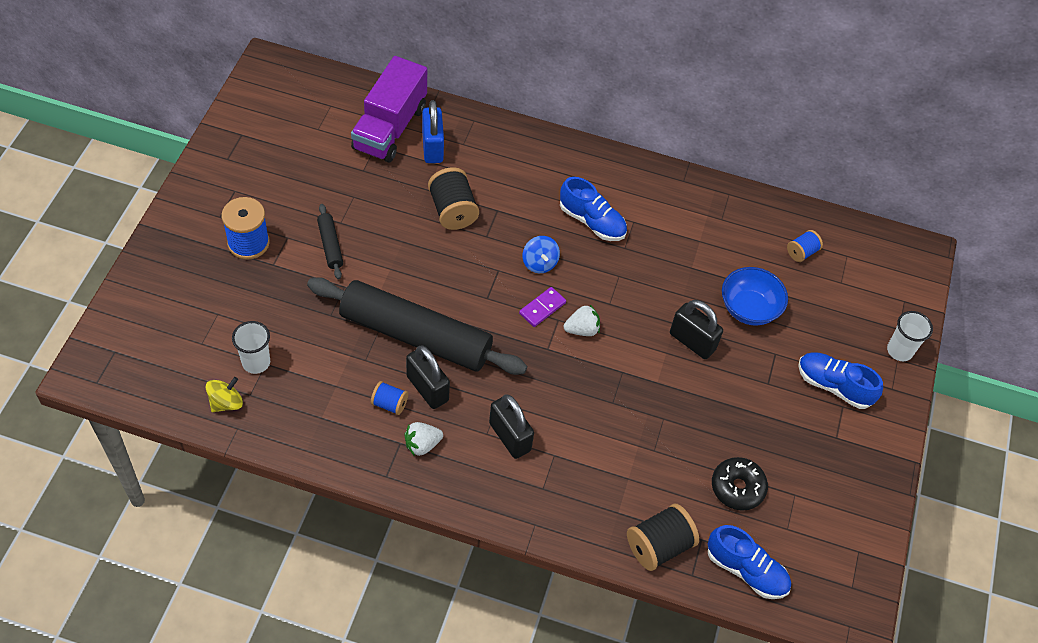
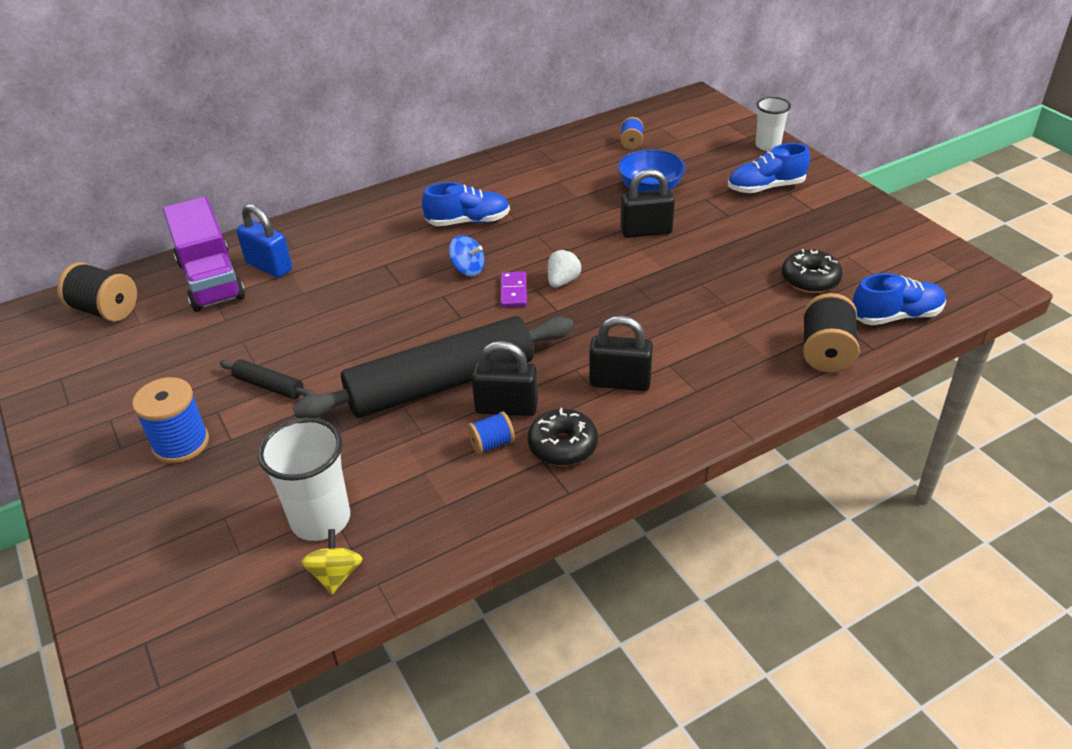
camera: 40 degrees left, 15 degrees down
white cup [232,321,270,374] -> white cup [258,418,350,541], size x1.55
white strawberry [404,422,443,456] -> black donut [528,408,598,466]
black spool [428,167,479,230] -> black spool moved to [57,262,137,322]

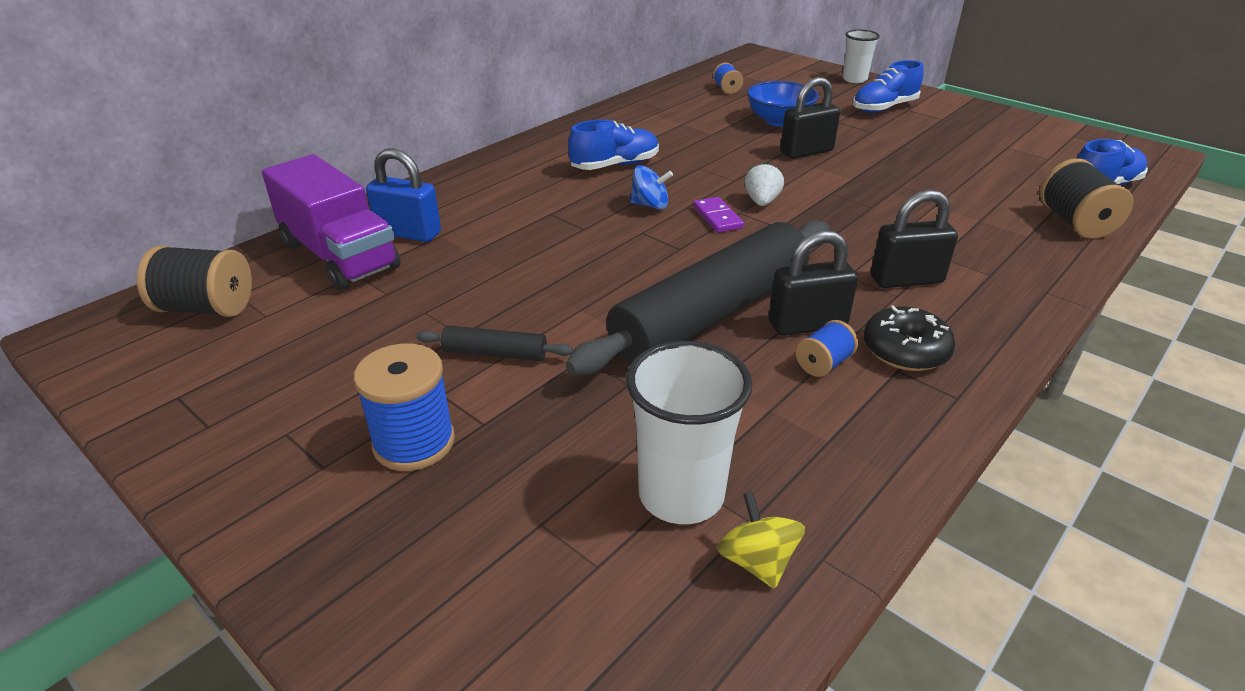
camera: 20 degrees left, 5 degrees down
black donut [782,249,843,293] -> none

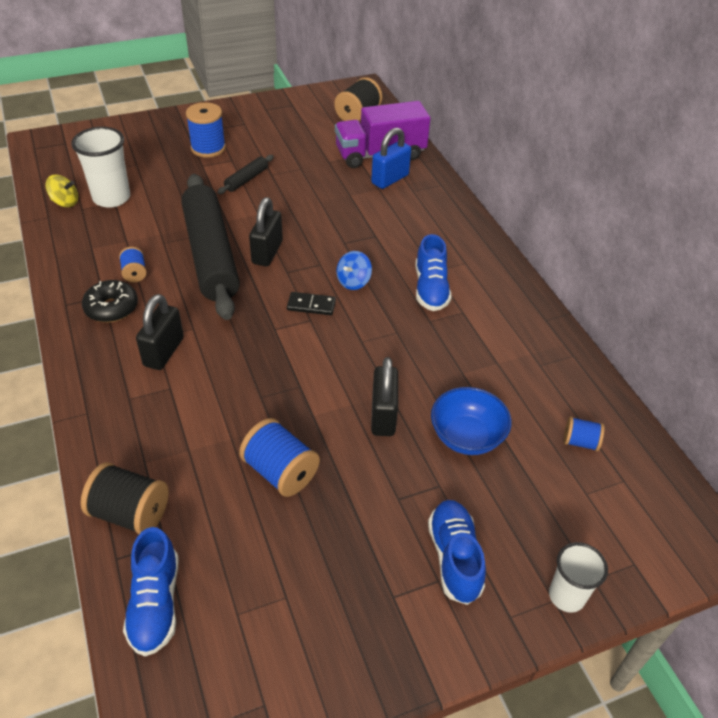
camera: 115 degrees right, 10 degrees up
purple domino [693,197,744,233] -> black domino [287,292,336,315]
white strawberry [744,162,784,206] -> none
black padlock [769,230,858,336] -> black padlock moved to [249,197,283,266]
none -> blue spool [239,418,320,497]

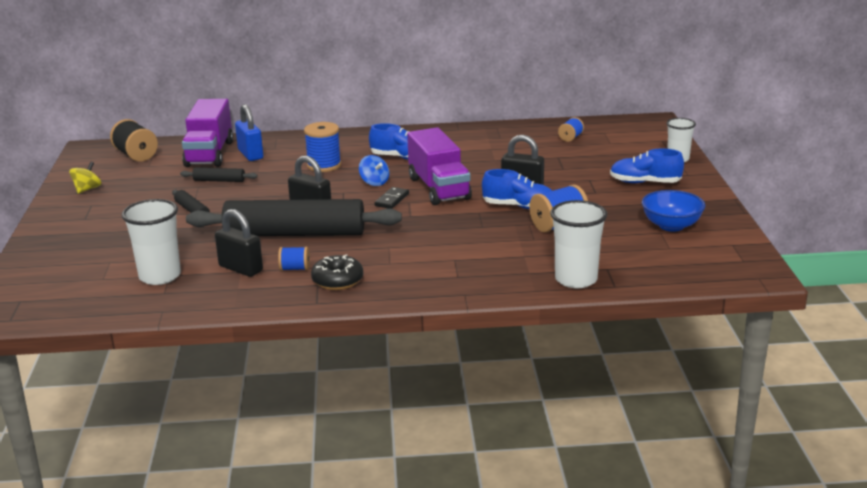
camera: 70 degrees left, 20 degrees down
yellow spinning top [45,175,78,207] -> yellow spinning top moved to [69,162,102,194]
black spool [81,462,169,534] -> white cup [550,200,607,288]
blue shoe [123,527,178,657] -> blue shoe moved to [482,169,552,209]
black padlock [136,294,184,370] -> black padlock moved to [215,209,263,277]
blue spool [186,102,226,158] -> blue spool moved to [304,122,341,172]
blue bowl [431,387,512,455] -> blue bowl moved to [642,190,705,232]
none -> black rolling pin [180,167,258,182]
none -> purple truck [407,127,472,205]

